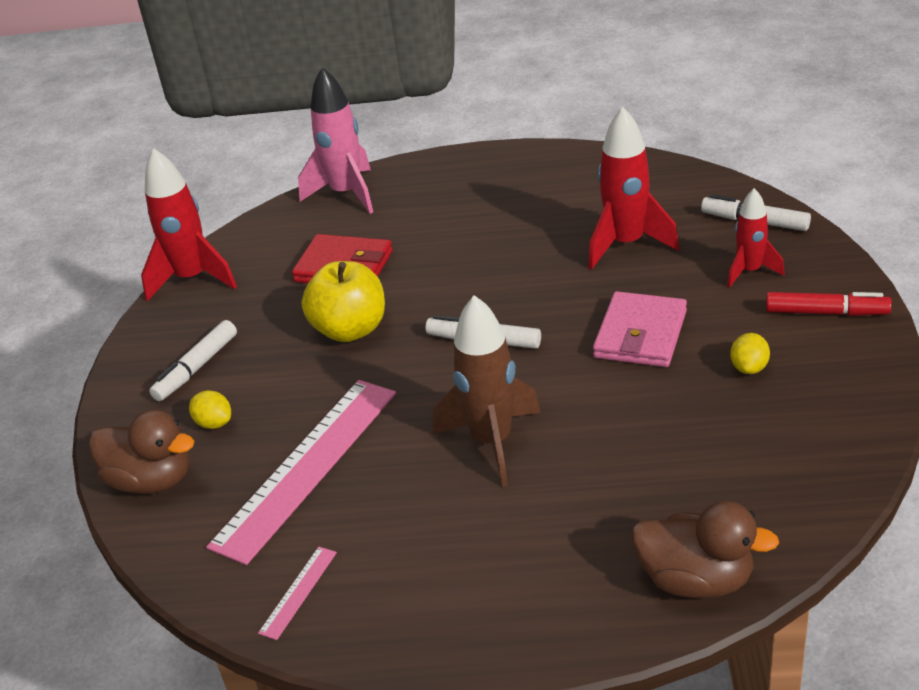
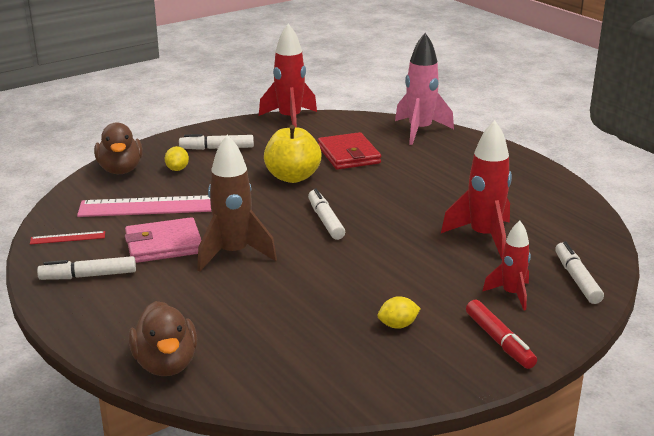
camera: 50 degrees right, 10 degrees down
pink ruler [258,547,337,640] -> red ruler [30,231,105,244]
pink wallet [593,291,687,367] -> pink wallet moved to [125,217,202,263]
none -> white marker [37,256,136,280]

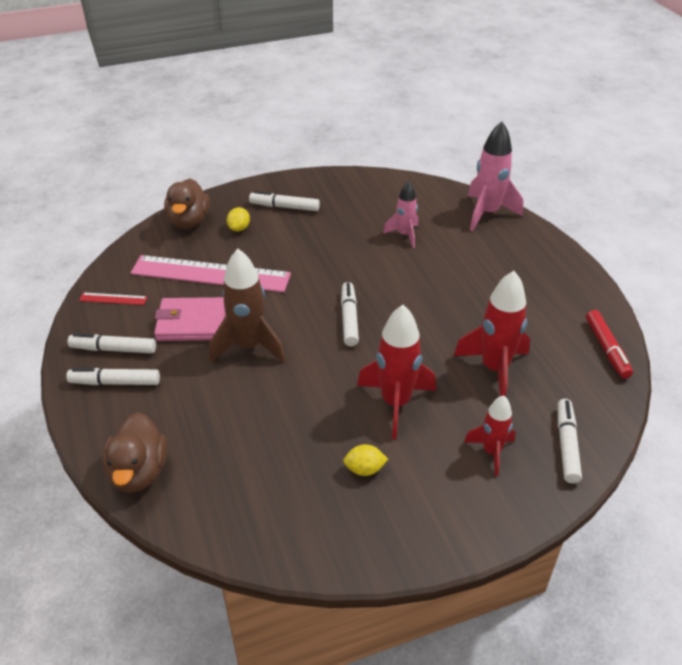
camera: 15 degrees right, 15 degrees up
red rocket [259,24,317,128] -> red rocket moved to [357,305,436,439]
yellow apple [264,125,321,183] -> none
red wallet [318,132,381,170] -> pink rocket [383,181,418,248]
red marker [466,300,537,369] -> red marker moved to [586,310,633,379]
none -> white marker [66,368,160,385]

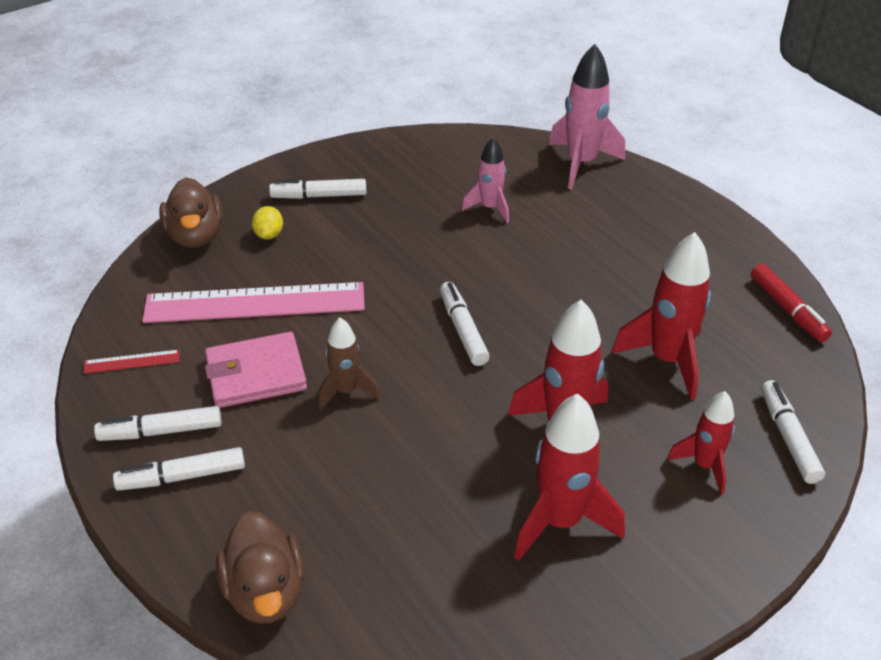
camera: 15 degrees left, 0 degrees up
brown rocket [209,249,285,363] -> brown rocket [319,317,380,411], size x0.61
yellow lemon [343,444,388,476] -> red rocket [514,393,625,561]

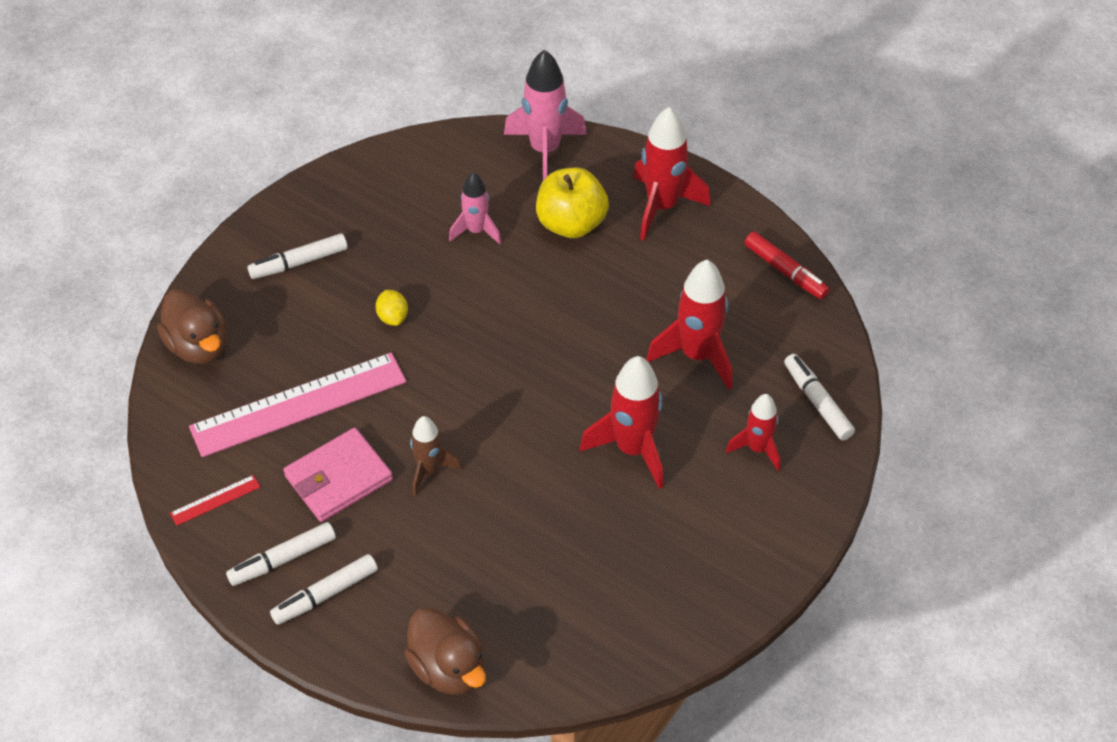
camera: 20 degrees left, 10 degrees up
yellow lemon [252,206,283,240] -> yellow lemon moved to [376,290,408,326]
white marker [440,282,490,366] -> none
red rocket [514,393,625,561] -> red rocket moved to [633,107,711,240]
none -> yellow apple [536,168,609,238]

